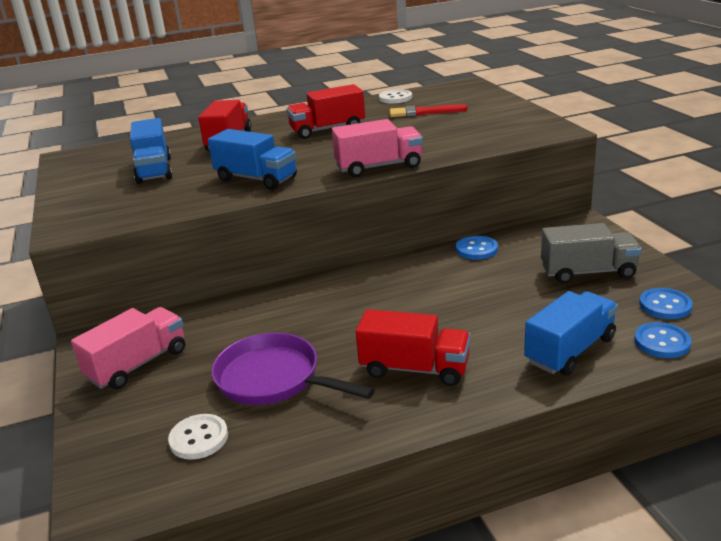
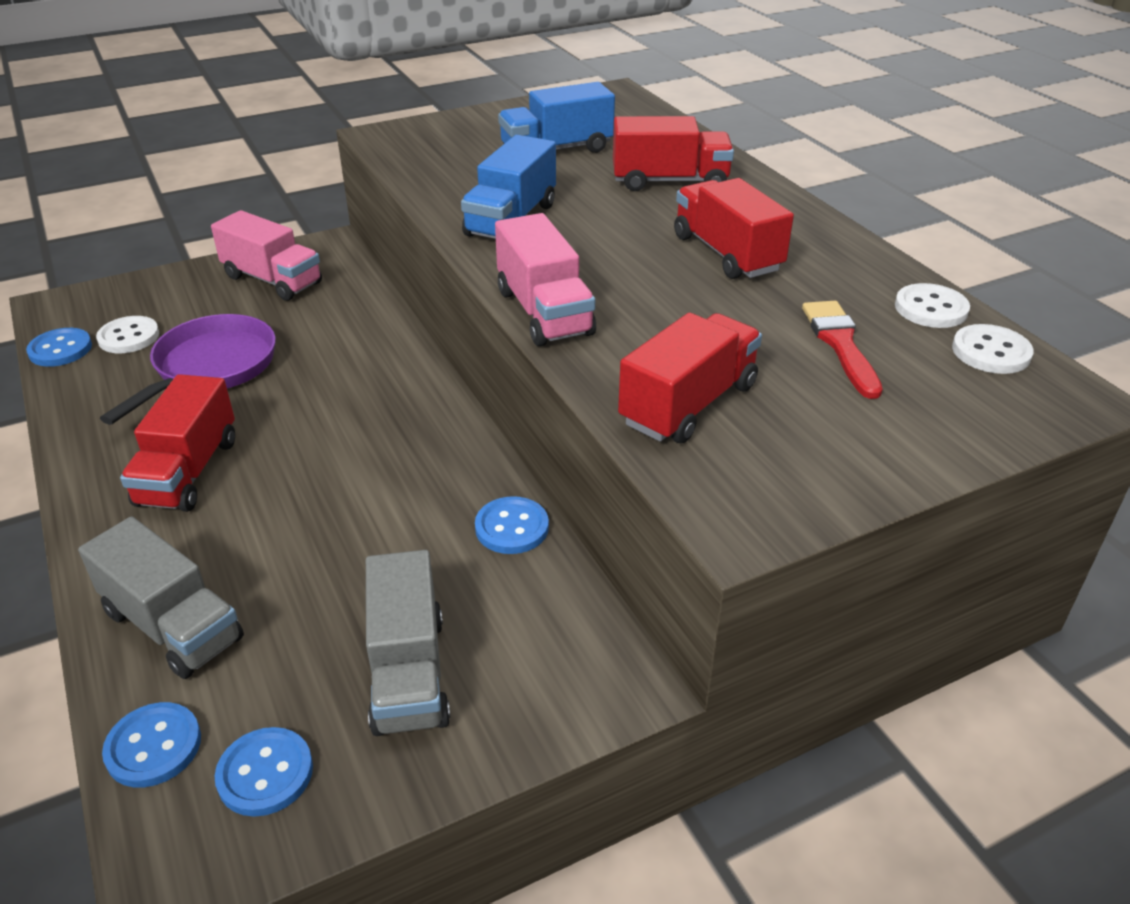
camera: 80 degrees right, 10 degrees up
blue truck [524,291,618,376] -> grey truck [78,516,244,679]
none -> blue button [26,328,92,367]
none -> red truck [618,313,762,443]
none -> white button [952,324,1034,374]

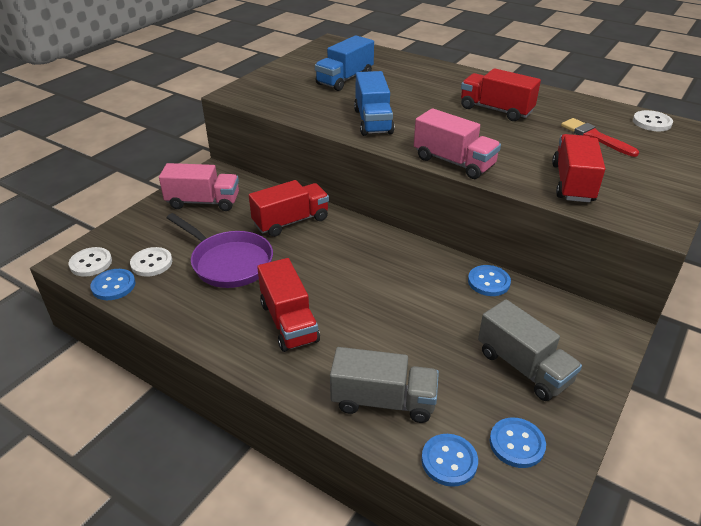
camera: 30 degrees left, 0 degrees up
purple pan [100,314,276,425] -> purple pan turned 135 degrees clockwise [167,213,273,288]
red truck [613,116,734,191] -> red truck moved to [249,180,329,237]
white button [895,283,970,328] -> white button moved to [69,247,112,277]

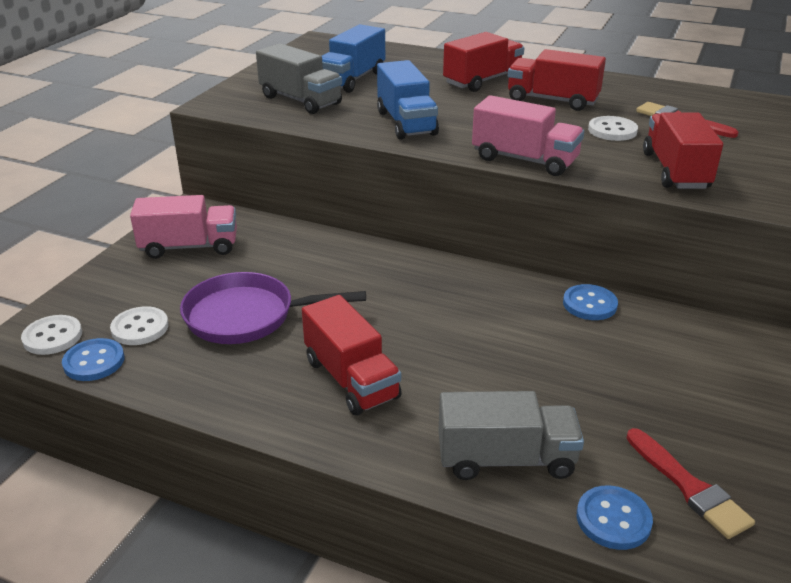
camera: 10 degrees left, 5 degrees down
purple pan [167,213,273,288] -> purple pan turned 150 degrees clockwise [180,272,366,344]
red truck [249,180,329,237] -> red truck moved to [443,32,524,92]
grey truck [478,299,582,401] -> grey truck moved to [256,43,342,114]
blue button [490,418,546,468] -> red brush [626,428,755,539]
white button [633,110,673,131] -> white button moved to [588,116,638,141]

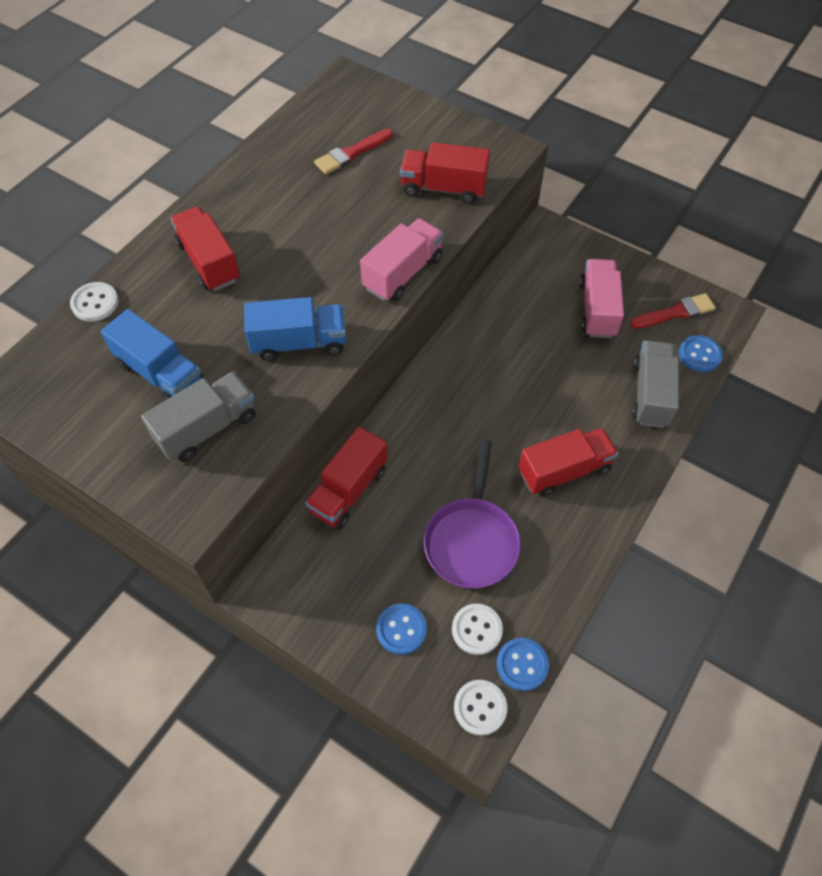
camera: 80 degrees left, 25 degrees up
pink truck [130,195,237,259] -> pink truck moved to [580,259,624,338]
red truck [508,49,606,111] -> red truck moved to [305,427,388,529]
blue button [563,284,618,320] -> blue button moved to [376,603,427,655]
white button [588,116,638,141] -> white button moved to [70,282,119,322]

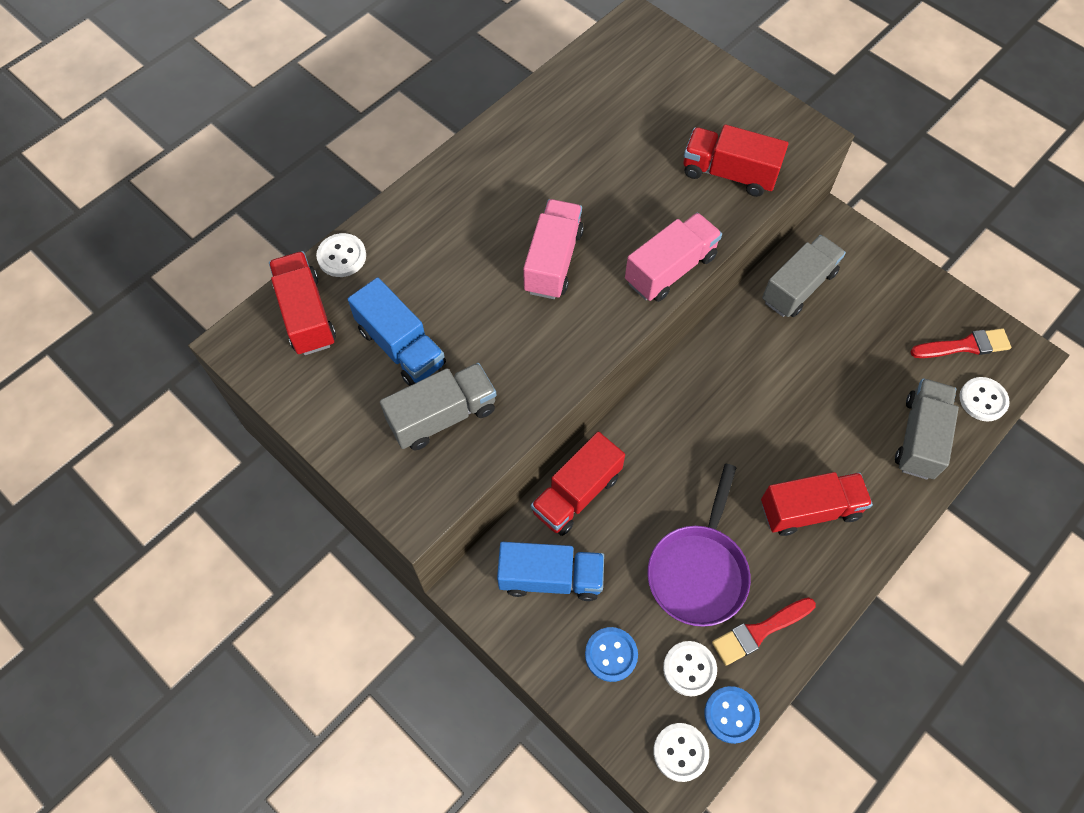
camera: 10 degrees right, 5 degrees up
red truck [170,206,240,291] -> red truck moved to [269,251,336,355]
blue truck [244,297,346,361] -> blue truck moved to [497,542,604,601]
red brush [314,129,393,174] -> red brush moved to [712,597,816,666]
pink truck [580,259,624,338] -> pink truck moved to [523,199,584,299]
blue button [679,335,723,372] -> white button [959,377,1010,421]
none -> grey truck [762,235,846,317]

